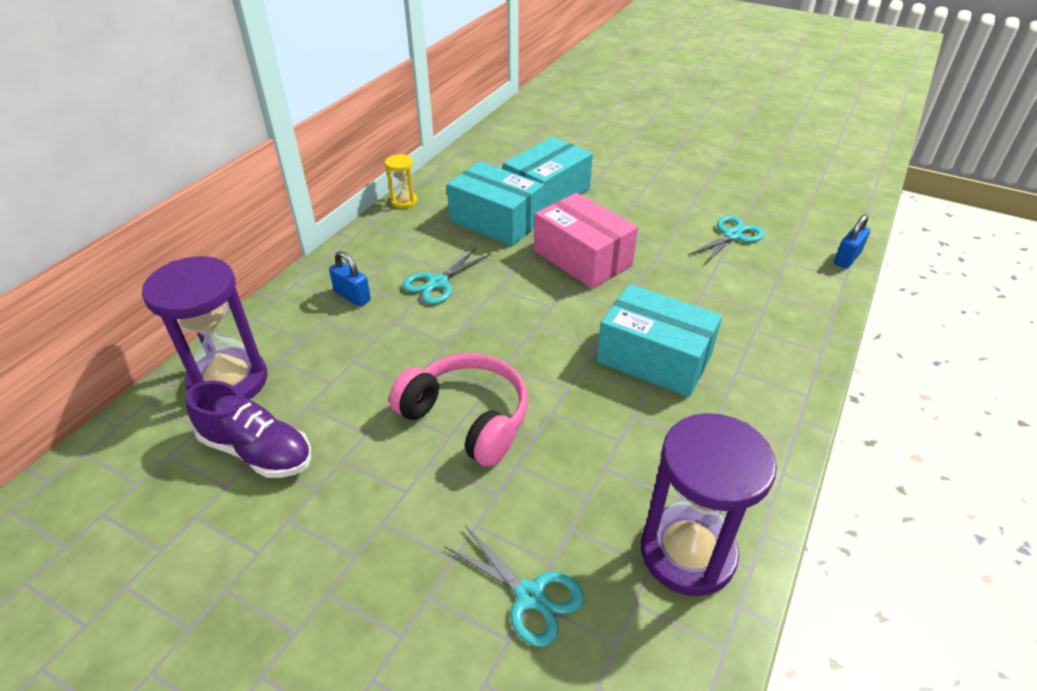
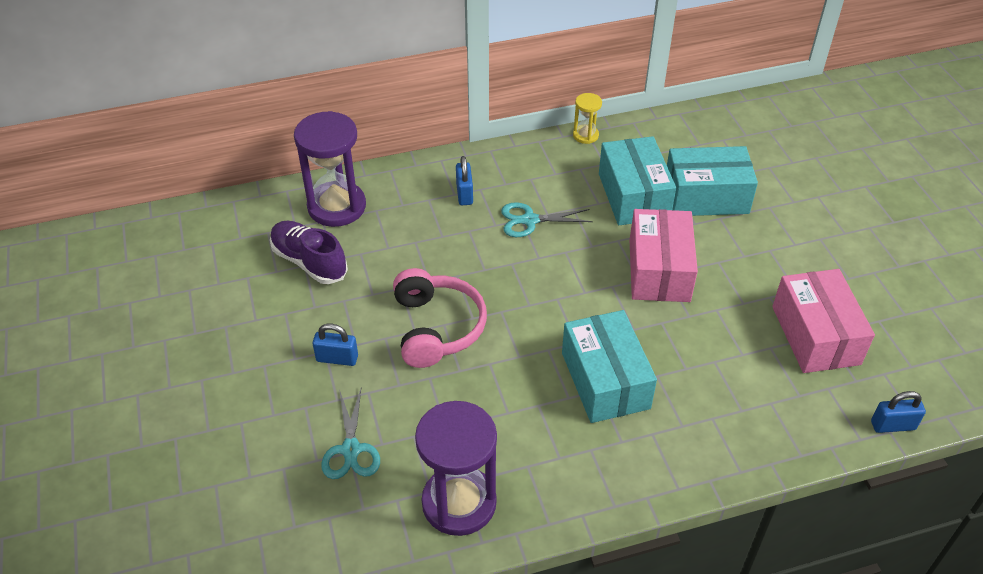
camera: 45 degrees right, 5 degrees up
purple shoe [186,381,311,478] -> purple shoe turned 150 degrees clockwise [270,221,348,284]
turquoise scissors [688,215,765,264] -> pink box [772,269,875,373]
none -> blue padlock [313,324,358,366]

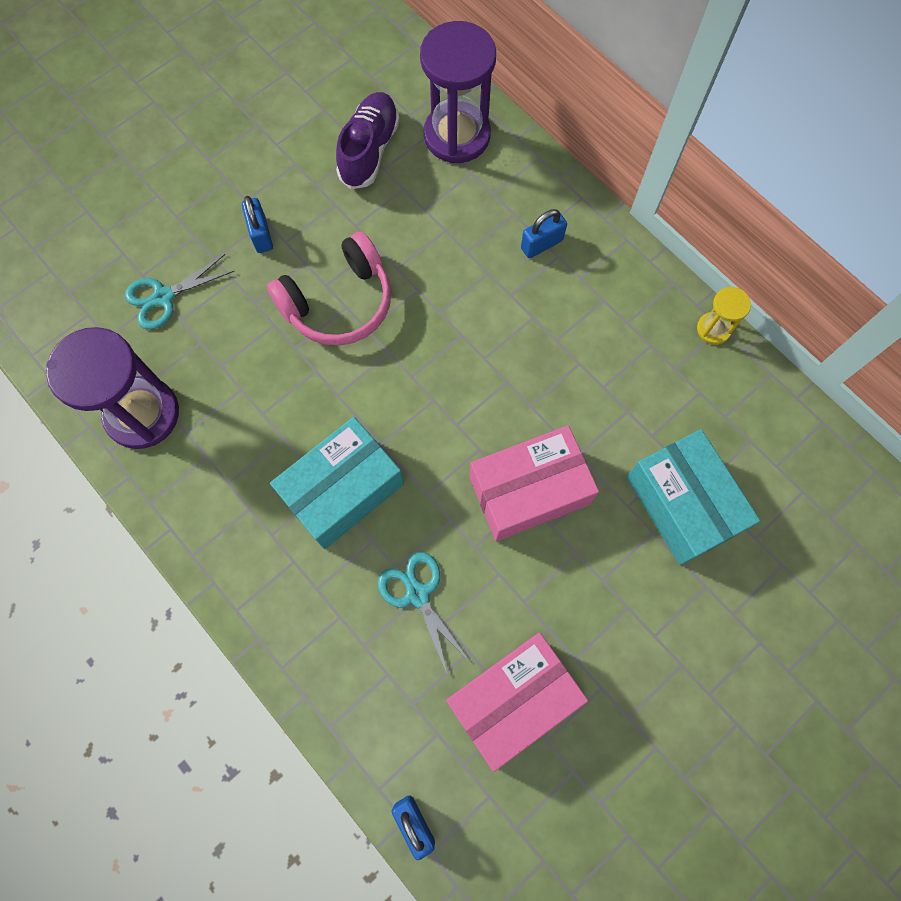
camera: 65 degrees right, 25 degrees up
turquoise scissors [501,202,593,237] -> turquoise scissors moved to [378,552,469,673]
turquoise box [599,136,676,225] -> none

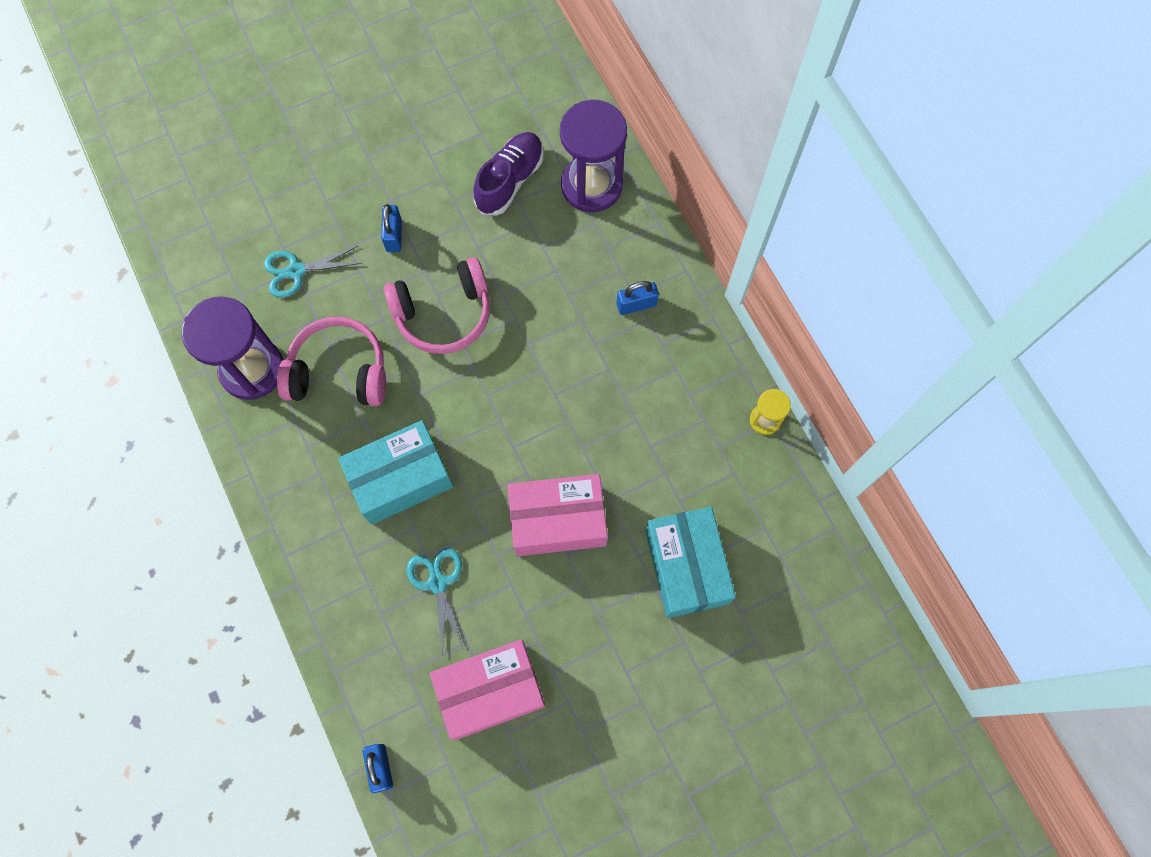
camera: 15 degrees right, 0 degrees up
none -> pink headphones [277,316,386,406]

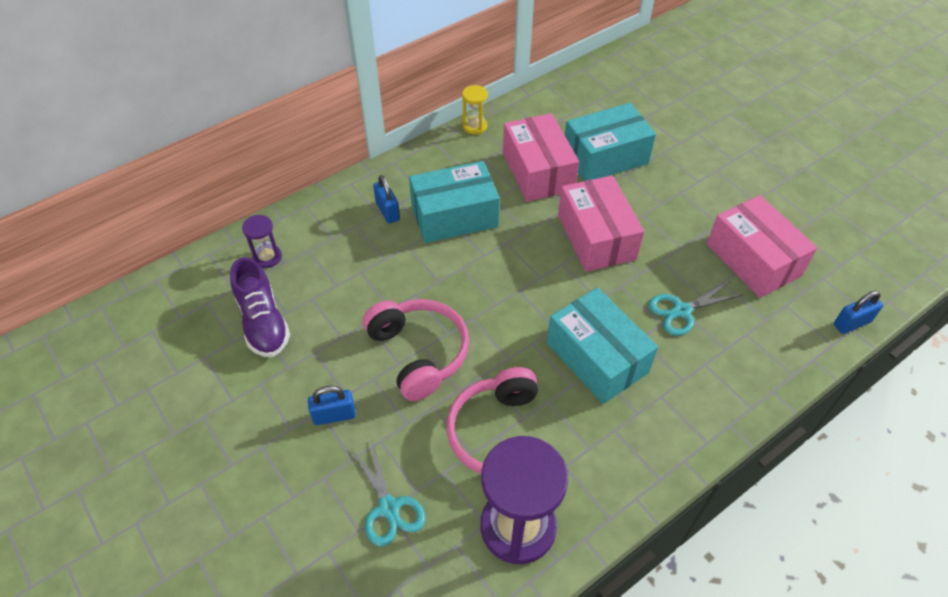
camera: 100 degrees left, 20 degrees down
purple shoe [474,132,544,216] -> purple shoe turned 135 degrees counterclockwise [230,257,290,357]
purple hourglass [560,100,627,212] -> purple hourglass [242,215,282,268], size x0.48
none -> turquoise box [409,161,500,243]
none -> pink box [503,113,579,202]

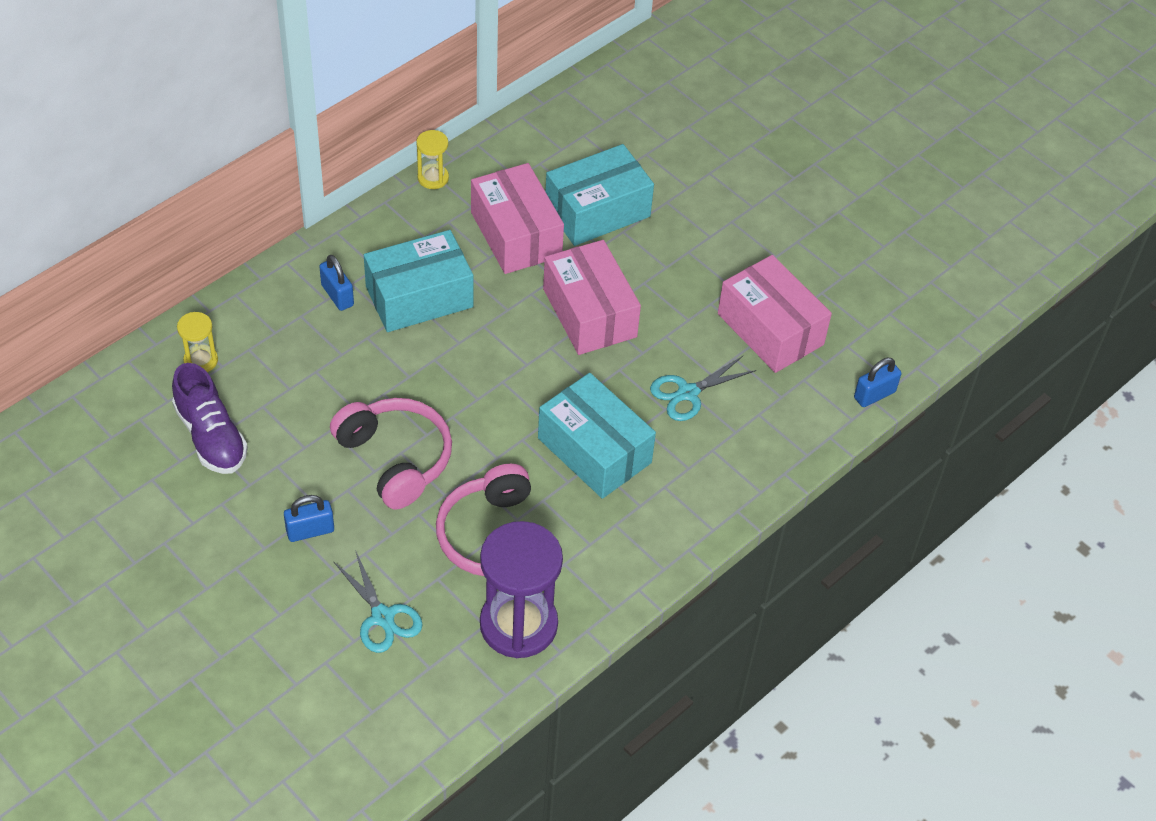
camera: 10 degrees left, 0 degrees up
purple hourglass [242,215,282,268] -> yellow hourglass [177,312,218,372]

